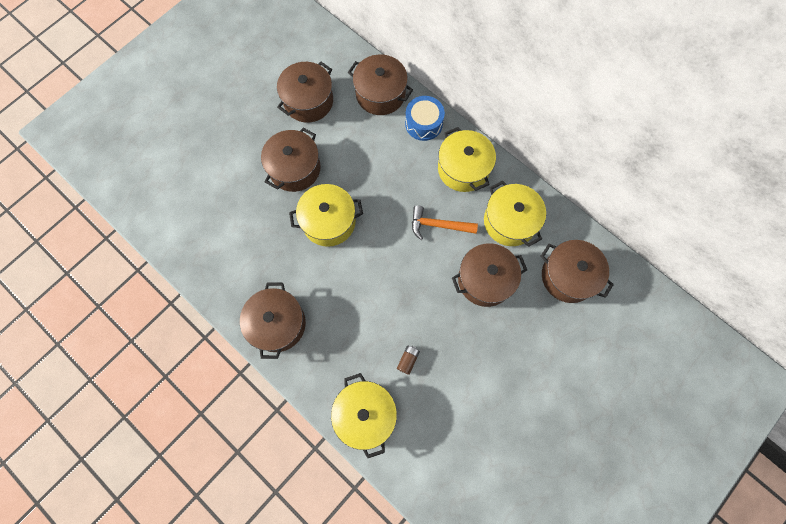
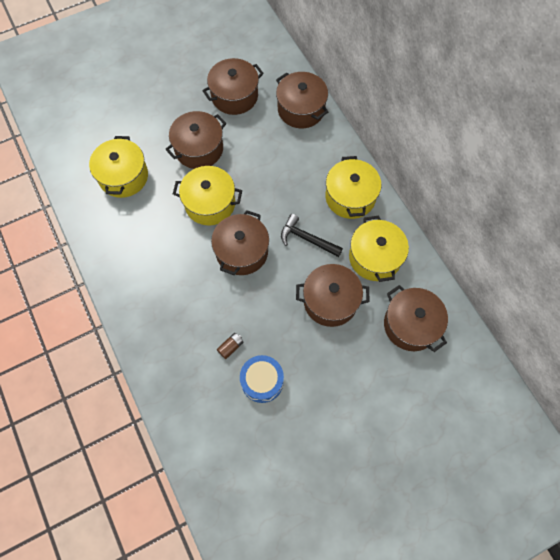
camera: 20 degrees right, 5 degrees down
brown pot [240,282,306,359] -> brown pot moved to [211,210,269,275]
yellow pot [331,373,397,458] -> yellow pot moved to [89,136,148,198]
blue drum [405,96,445,141] -> blue drum moved to [240,355,284,403]
orange hammer [412,205,478,240] -> black hammer [281,214,343,257]

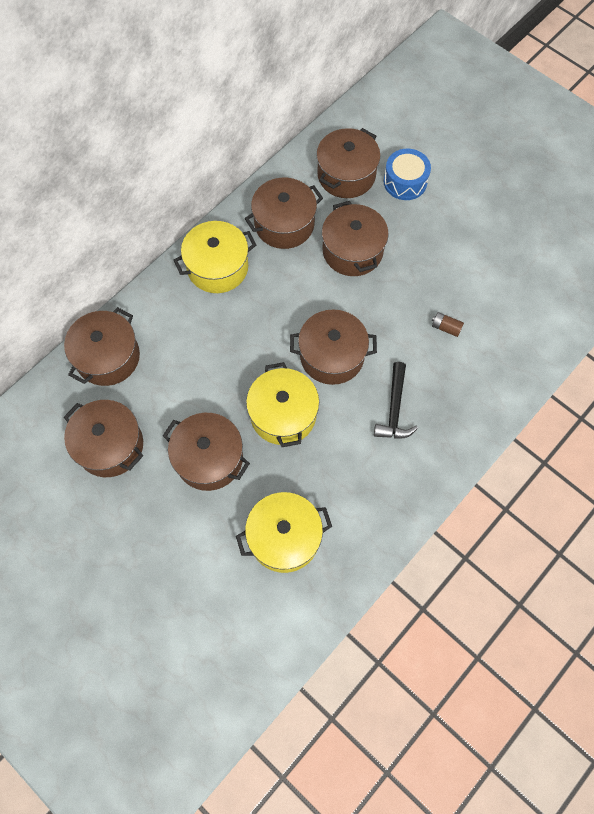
camera: 110 degrees left, 0 degrees up
blue drum [240,355,284,403] -> blue drum moved to [384,149,431,200]
black hammer [281,214,343,257] -> black hammer moved to [374,362,418,439]
yellow pot [349,215,409,282] -> brown pot [245,178,323,249]

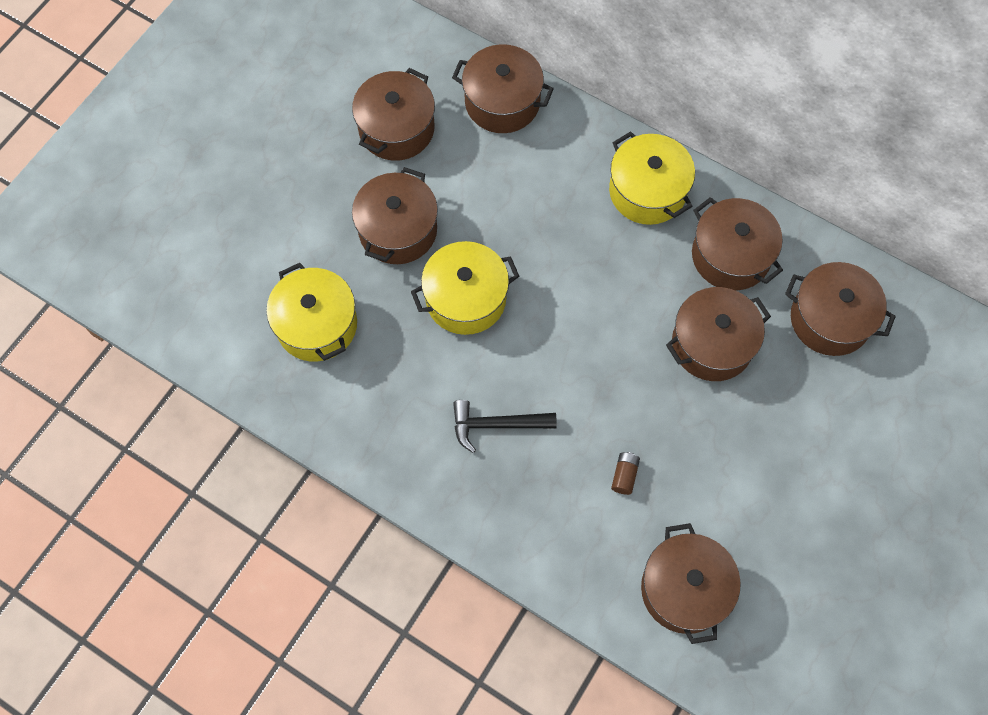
camera: 80 degrees right, 0 degrees up
brown pot [290,309,377,385] -> brown pot moved to [641,523,741,644]
blue drum [384,149,431,200] -> none

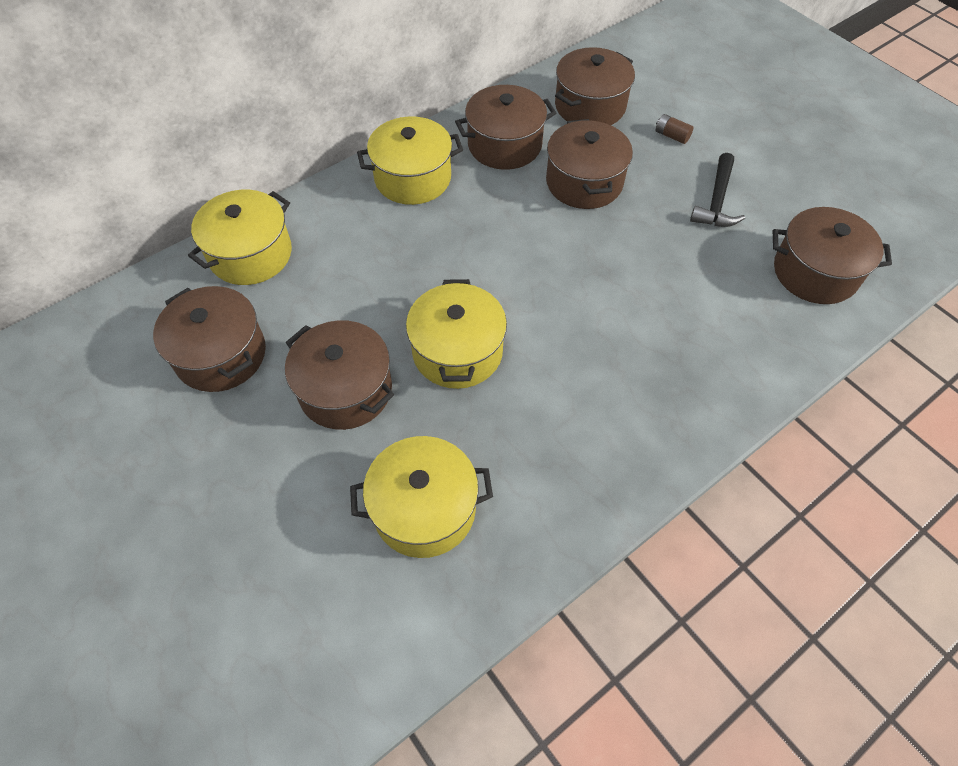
camera: 70 degrees left, 10 degrees down
brown pot [452,44,554,133] -> yellow pot [188,190,292,285]
black hammer [453,400,557,453] -> black hammer moved to [690,153,745,227]
brown battery [611,452,640,495] -> brown battery moved to [656,114,694,144]

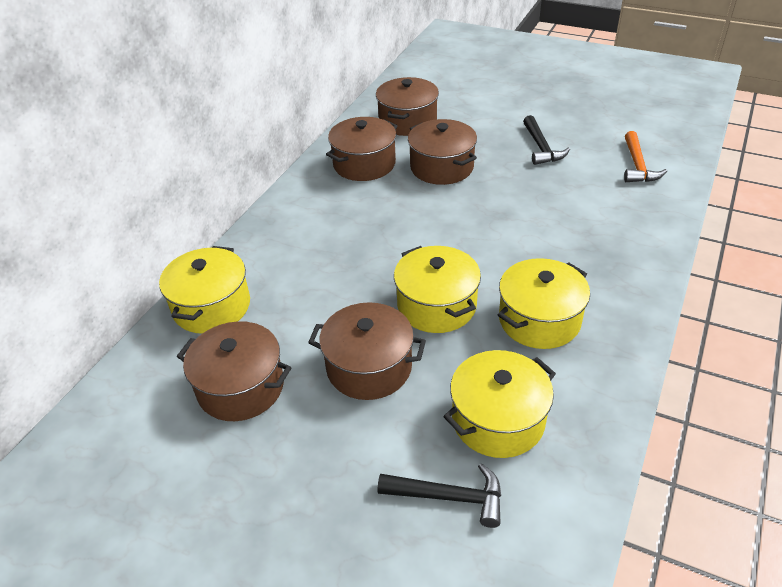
camera: 25 degrees left, 15 degrees down
yellow pot [357,116,463,205] -> yellow pot moved to [498,258,590,349]
brown battery [656,114,694,144] -> none
brown pot [773,207,892,304] -> orange hammer [624,131,667,182]
none -> black hammer [378,463,501,528]

